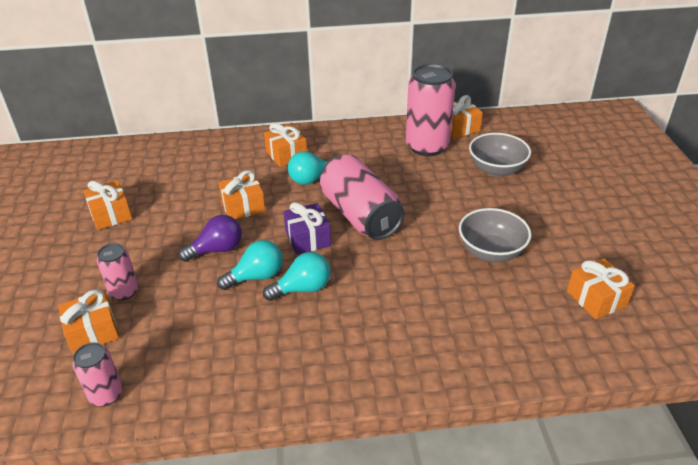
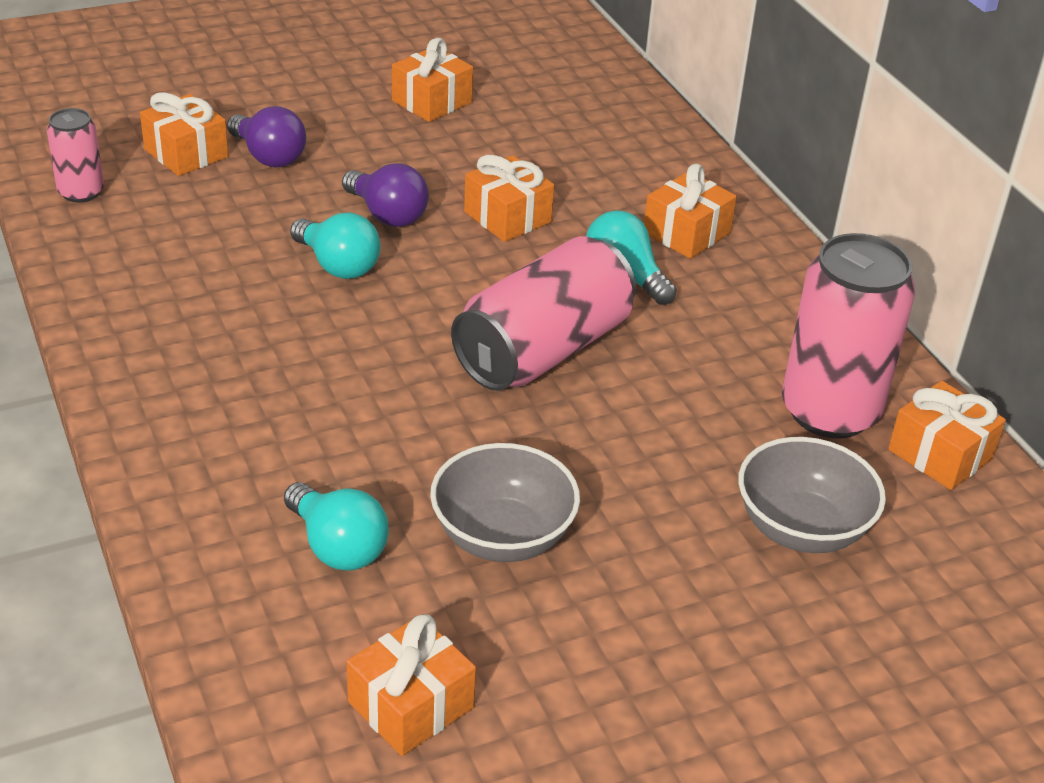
camera: 70 degrees right, 0 degrees up
pink can [97,243,138,300] -> purple light bulb [227,106,306,167]
turquoise light bulb [263,252,331,301] -> turquoise light bulb moved to [284,482,389,571]
purple gift [284,202,331,255] -> none

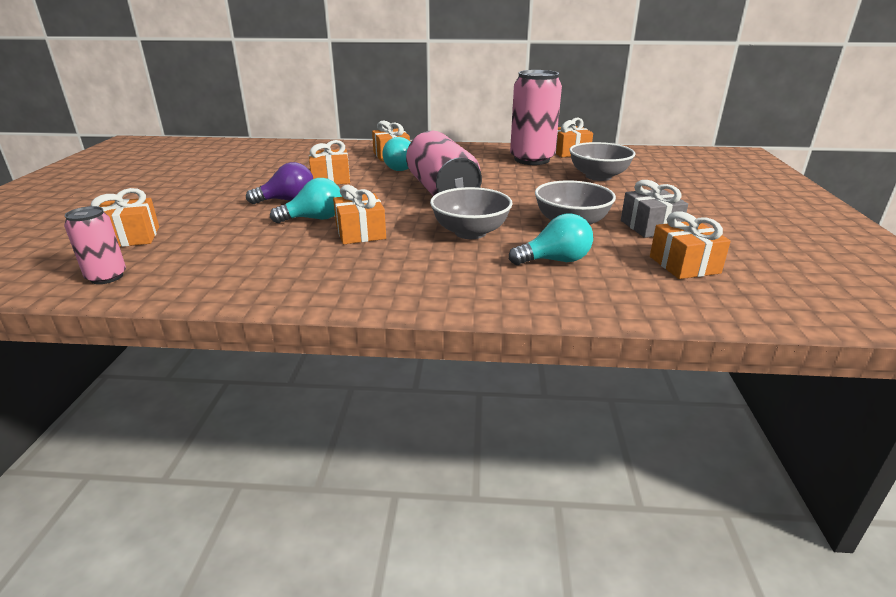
camera: 60 degrees left, 10 degrees down
purple light bulb [227,106,306,167] -> none
orange gift [392,38,473,122] -> orange gift moved to [333,185,386,244]
none -> grey bowl [430,187,513,239]
none -> grey gift [621,180,688,238]

